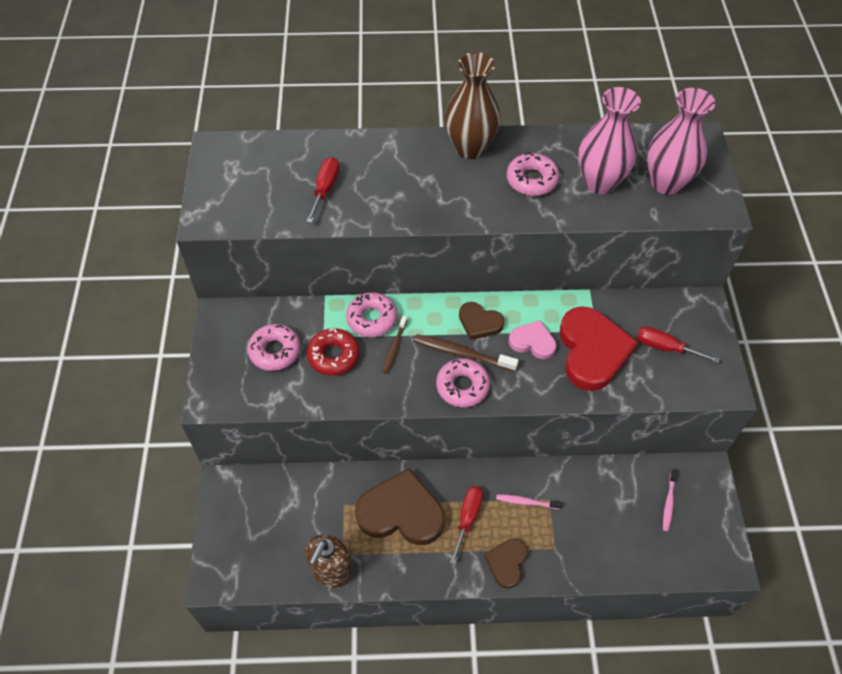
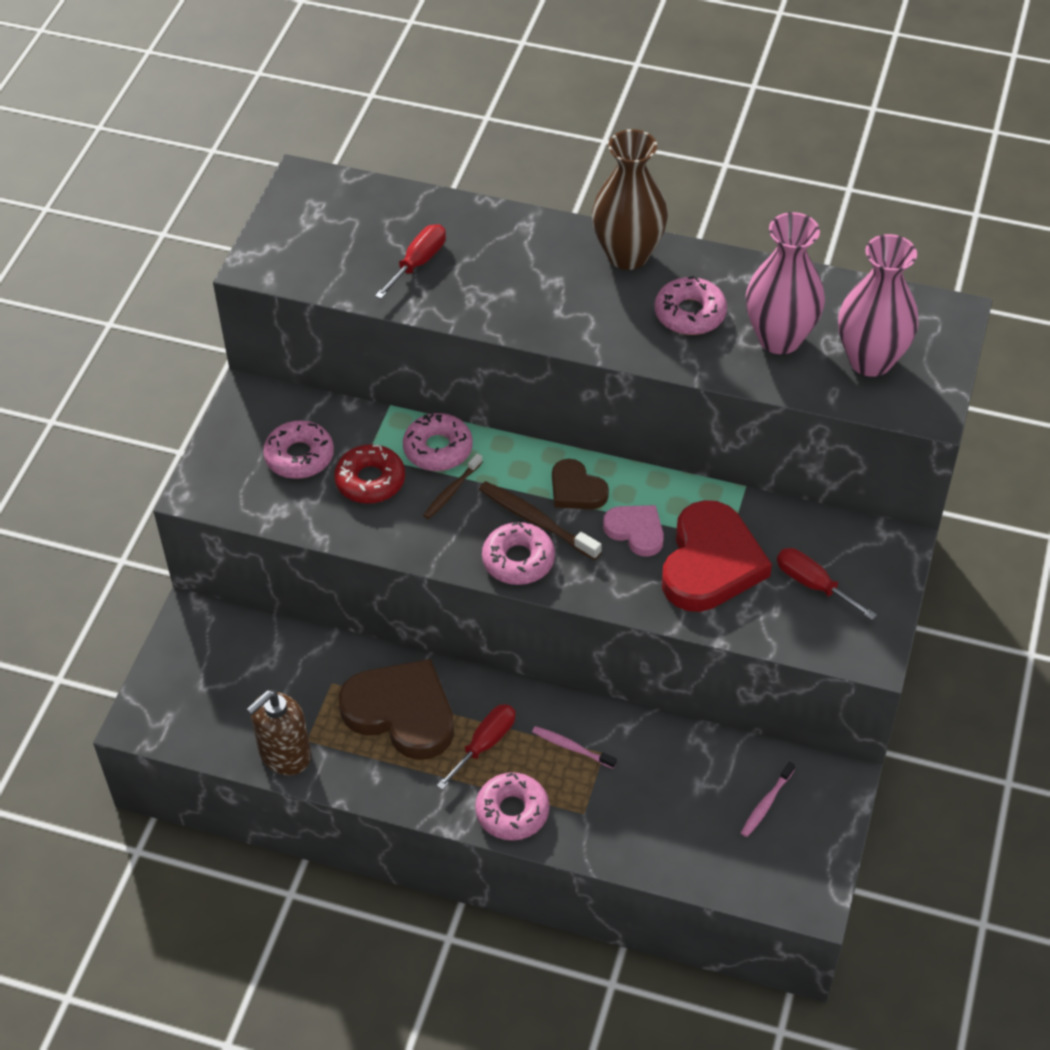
camera: 20 degrees right, 5 degrees down
brown heart [484,539,527,589] -> pink donut [475,772,549,841]

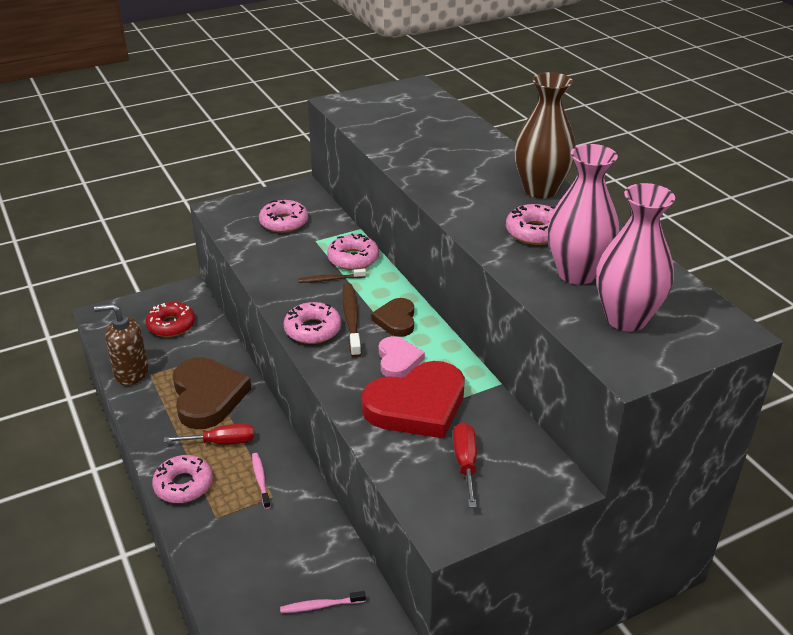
camera: 45 degrees right, 15 degrees down
red donut [334,444,405,504] -> red donut moved to [146,302,195,337]
red screwdriver [375,224,446,299] -> none

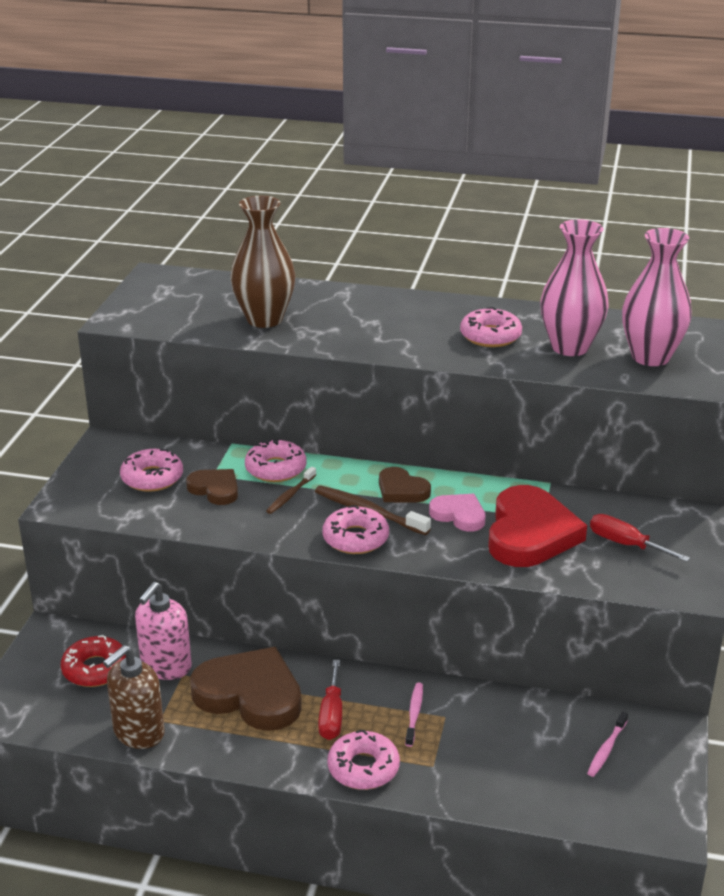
camera: 50 degrees left, 5 degrees down
red screwdriver [164,423,254,444] -> red screwdriver turned 150 degrees clockwise [318,660,342,740]
pink toothbrush [252,453,271,509] -> pink toothbrush turned 75 degrees clockwise [405,683,423,747]
brown vase [514,72,576,198] -> brown vase moved to [230,196,295,328]
none -> pink soap dispenser [135,582,192,680]
none -> brown heart [186,469,238,505]

